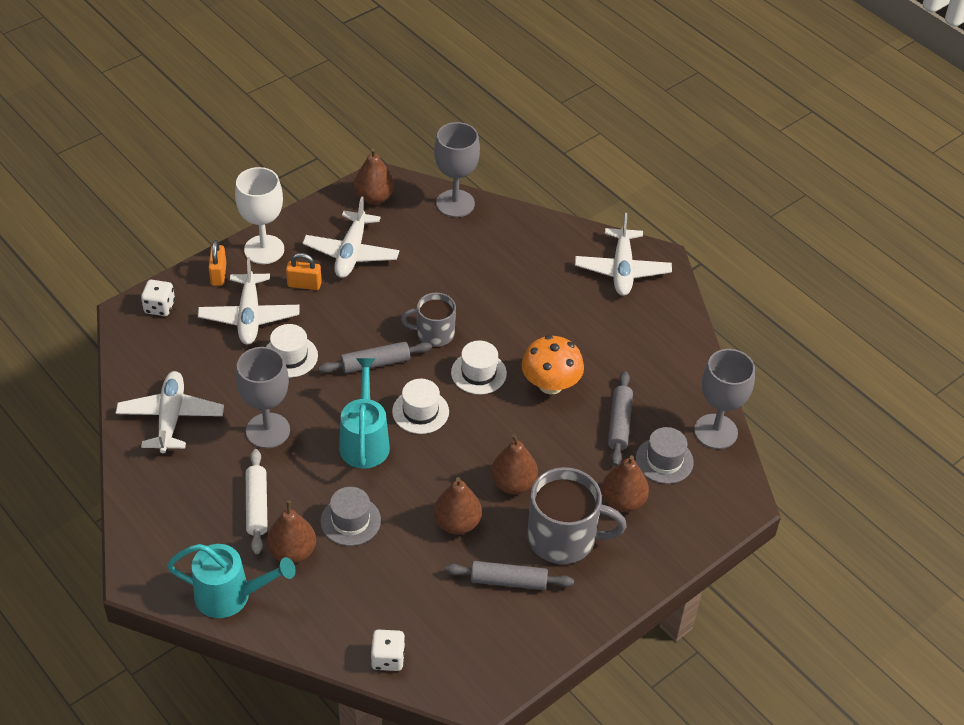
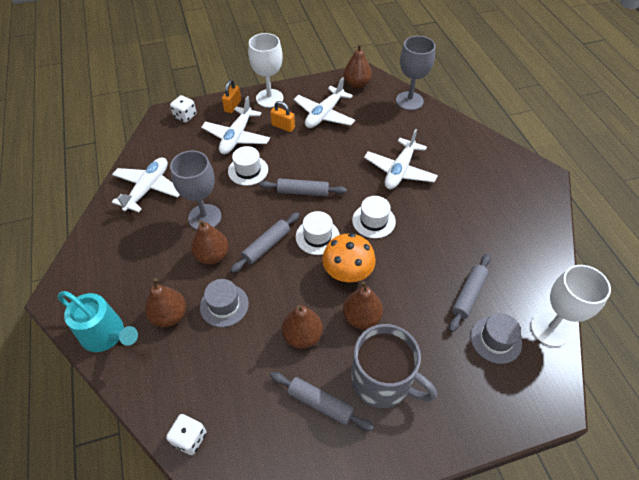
camera: 25 degrees right, 5 degrees up
white rolling pin [246,449,268,554] -> none
turquoise watering can [339,358,390,469] -> grey rolling pin [230,212,300,273]
grey mug [401,293,456,347] -> none
orange mushroom [521,335,584,394] -> orange mushroom moved to [322,233,376,282]
white plane [575,213,672,296] -> white plane moved to [364,129,438,189]
brown pear [601,455,649,512] -> brown pear moved to [191,220,229,265]
grey goblet [694,349,755,449] -> white goblet [531,265,611,347]

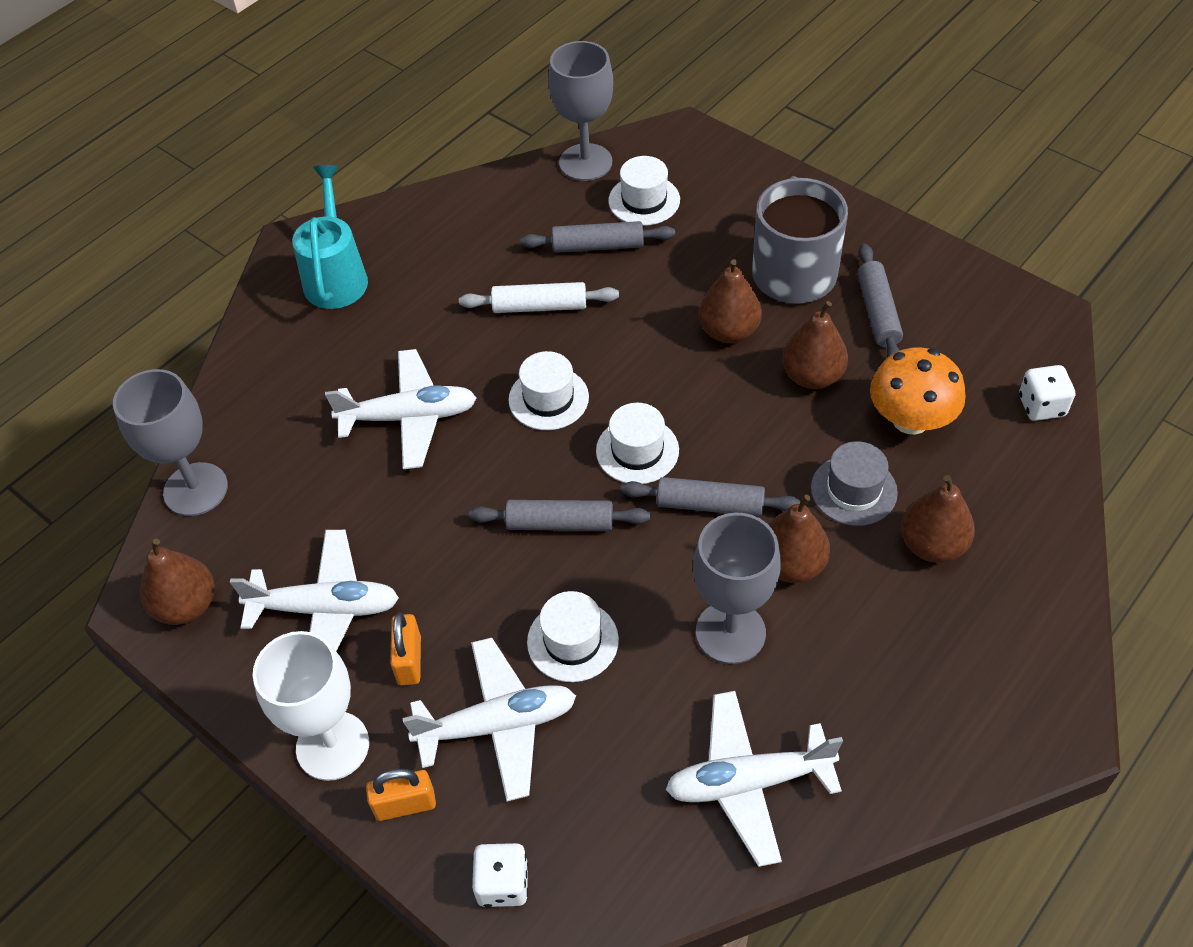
camera: 120 degrees left, 0 degrees up
turquoise watering can [57,291,138,352] -> turquoise watering can moved to [292,165,368,309]
grey rolling pin [259,178,347,197] -> grey rolling pin turned 60 degrees counterclockwise [469,500,650,531]
orange mushroom [322,233,376,282] -> orange mushroom moved to [870,347,965,435]
grey hat [470,313,522,364] -> white hat [608,156,680,226]
white goblet [531,265,611,347] -> grey goblet [548,41,613,181]
none -> white rolling pin [459,282,619,313]

